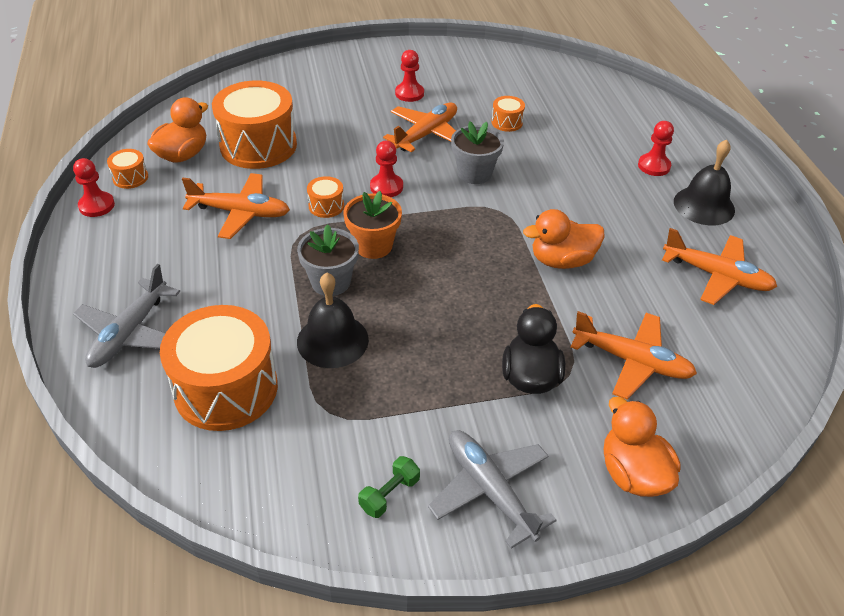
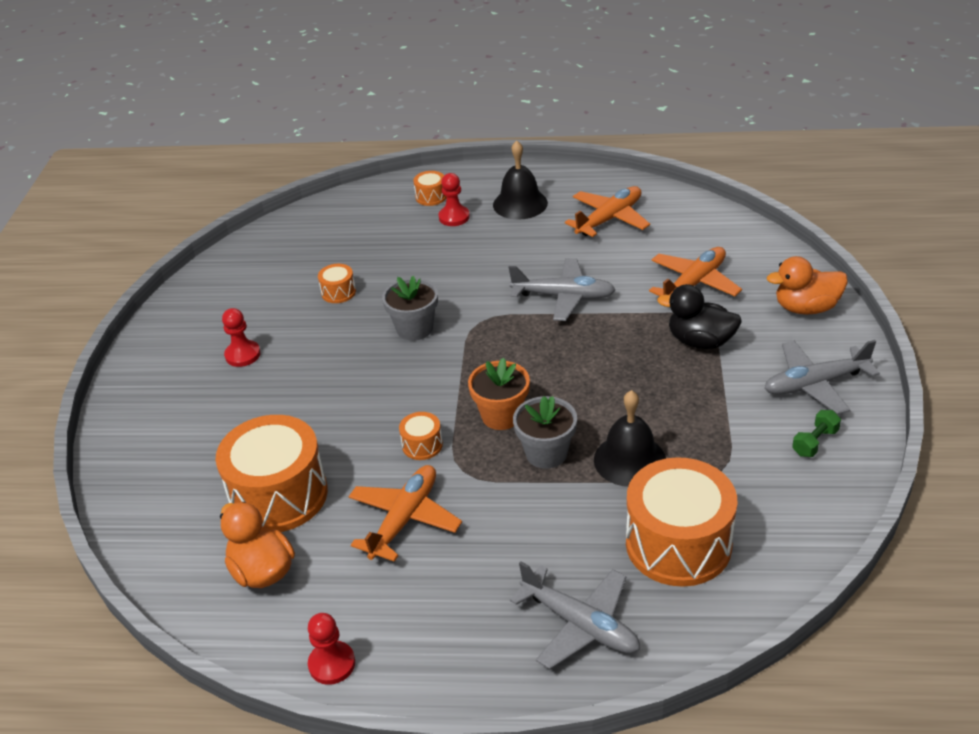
camera: 70 degrees left, 5 degrees down
orange drum [107,149,148,189] -> orange drum moved to [413,171,447,206]
green dumbbell [358,456,420,518] -> green dumbbell turned 75 degrees clockwise [792,410,841,457]
red pawn [370,141,403,197] -> none
orange plane [383,103,457,152] -> none
orange duck [523,209,605,269] -> grey plane [509,258,615,321]

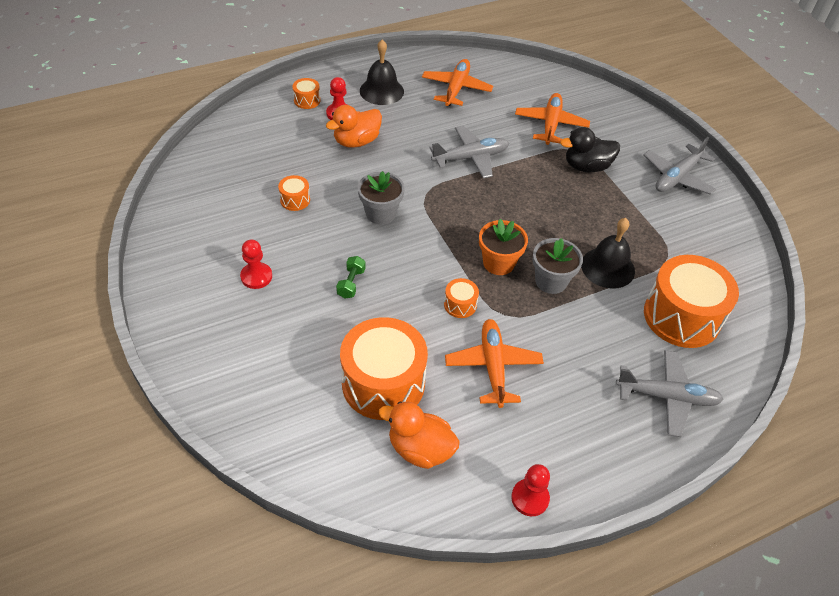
camera: 35 degrees left, 10 degrees up
orange duck [767,256,848,315] -> orange duck moved to [326,105,382,148]
green dumbbell [792,410,841,457] -> green dumbbell moved to [336,256,365,299]

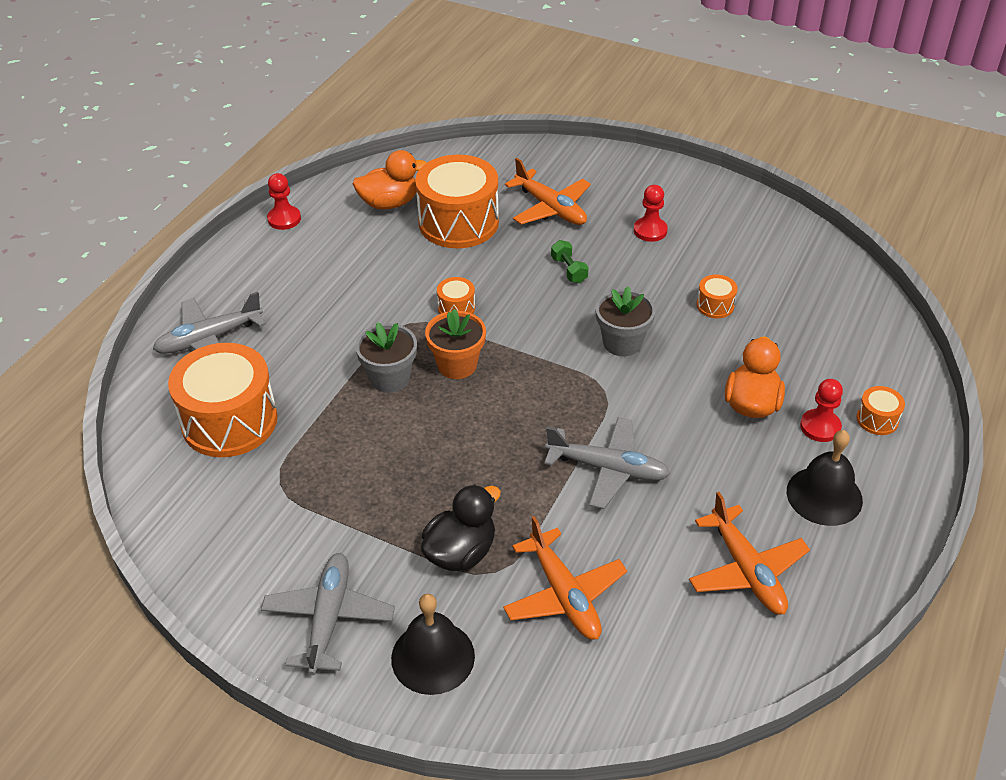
camera: 145 degrees right, 5 degrees down
grey plane [429,126,509,178] -> grey plane turned 105 degrees counterclockwise [544,417,670,509]
orange plane [445,319,544,408] -> orange plane moved to [505,158,591,225]
black bell [581,218,635,289] -> black bell moved to [391,594,475,695]

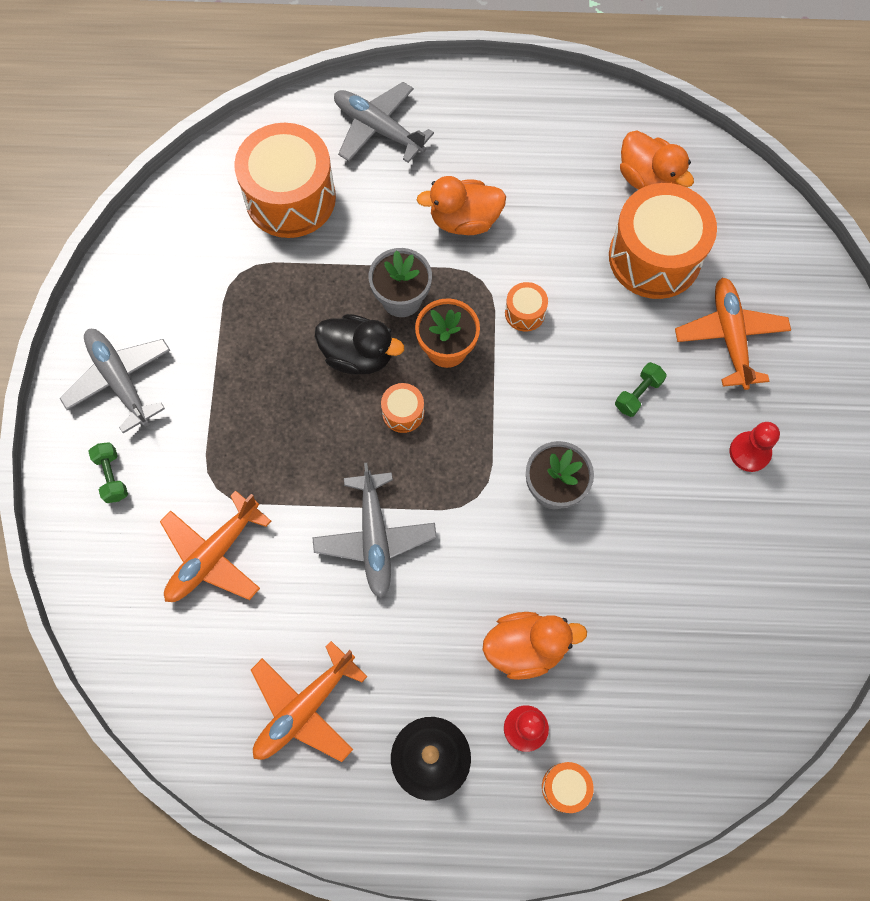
camera: 65 degrees right, 25 degrees up
grey plane [261,553,395,675] -> grey plane turned 105 degrees counterclockwise [60,329,171,433]
red pawn [267,173,301,230] -> none
black bell [391,594,475,695] -> green dumbbell [88,442,128,503]
black duck [421,484,501,571] -> black duck moved to [315,314,404,374]
orange plane [505,158,591,225] -> orange plane turned 150 degrees clockwise [675,278,791,390]
orange drum [697,274,737,318] -> orange drum moved to [381,383,424,433]
none -> orange duck [417,176,506,235]

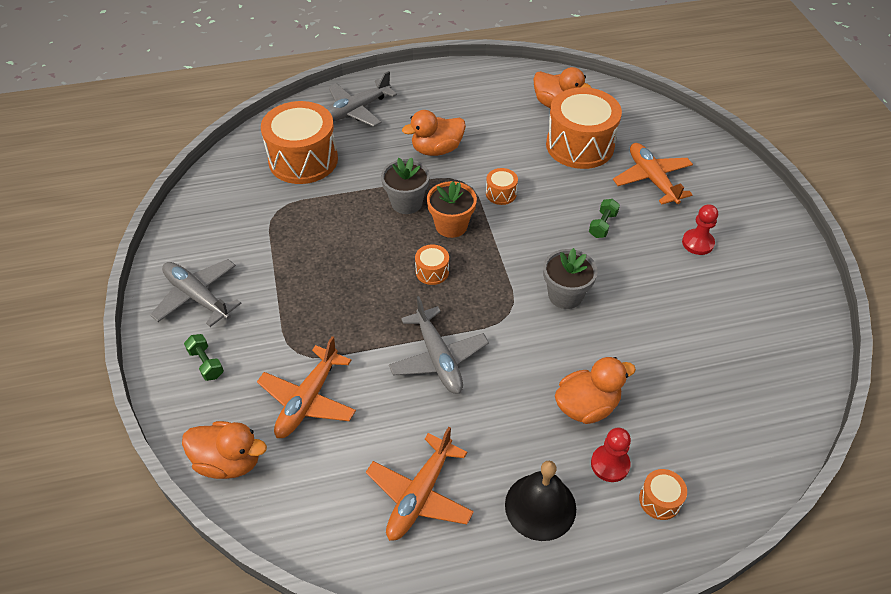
camera: 15 degrees left, 20 degrees down
black duck [315,314,404,374] -> none
grey plane [334,82,434,163] -> grey plane turned 60 degrees counterclockwise [327,71,397,127]
none -> orange duck [182,421,267,479]

